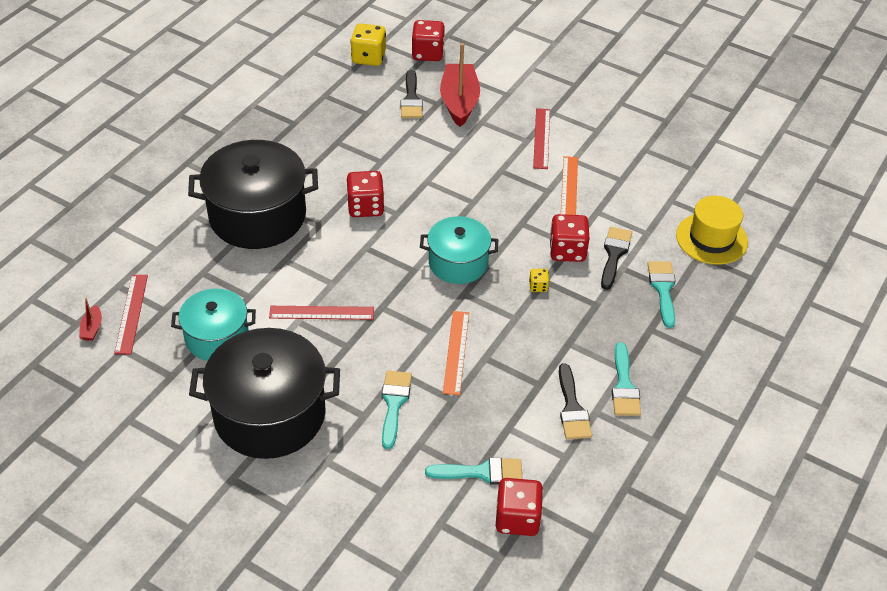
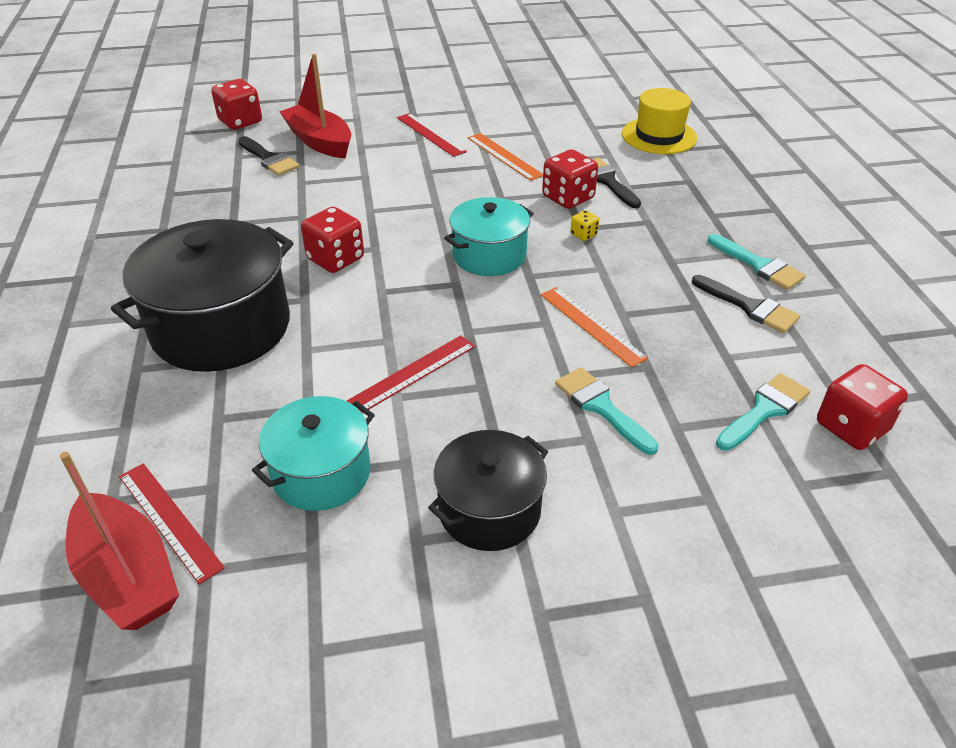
camera: 40 degrees left, 5 degrees down
red boat [79,298,102,341] -> red boat [60,452,179,630], size x2.35
black pot [189,328,340,459] -> black pot [428,430,548,551], size x0.60
yellow dice [350,23,386,66] -> none
turquoise brush [647,261,676,328] -> none

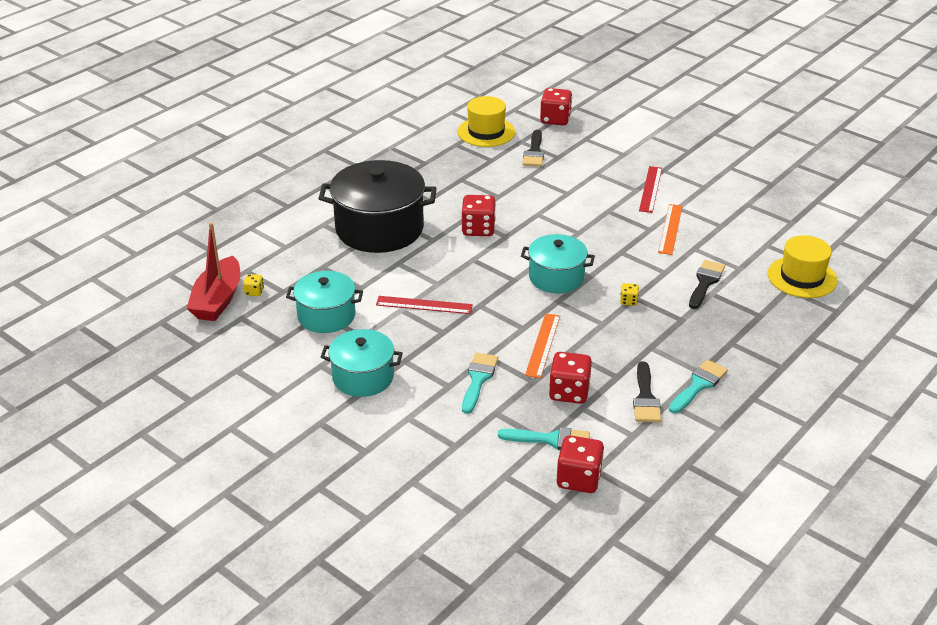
camera: 50 degrees right, 5 degrees down
red ruler [119,463,225,585] -> yellow dice [243,274,264,296]
red boat [279,54,351,158] -> none
black pot [428,430,548,551] -> turquoise pot [321,329,403,397]
red dice [542,149,598,209] -> red dice moved to [549,352,592,404]
turquoise brush [708,234,806,290] -> turquoise brush turned 150 degrees counterclockwise [669,360,728,413]
none -> yellow hat [457,96,515,147]

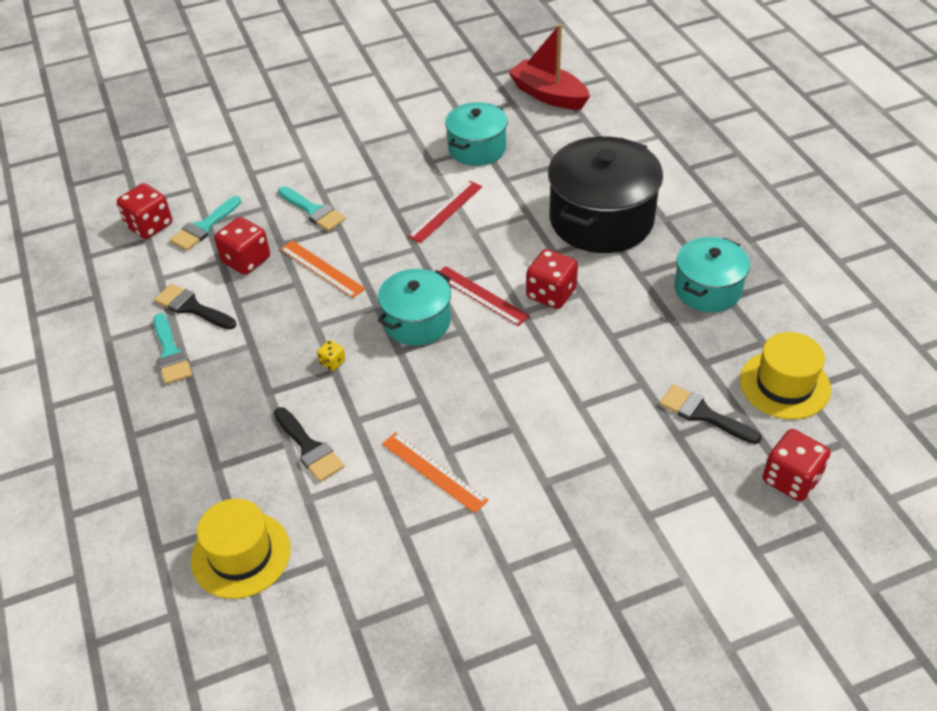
camera: 120 degrees right, 10 degrees up
yellow dice [243,274,264,296] -> none
turquoise pot [321,329,403,397] -> turquoise pot moved to [675,237,750,312]
red ruler [639,166,662,213] -> red ruler moved to [439,266,530,326]

